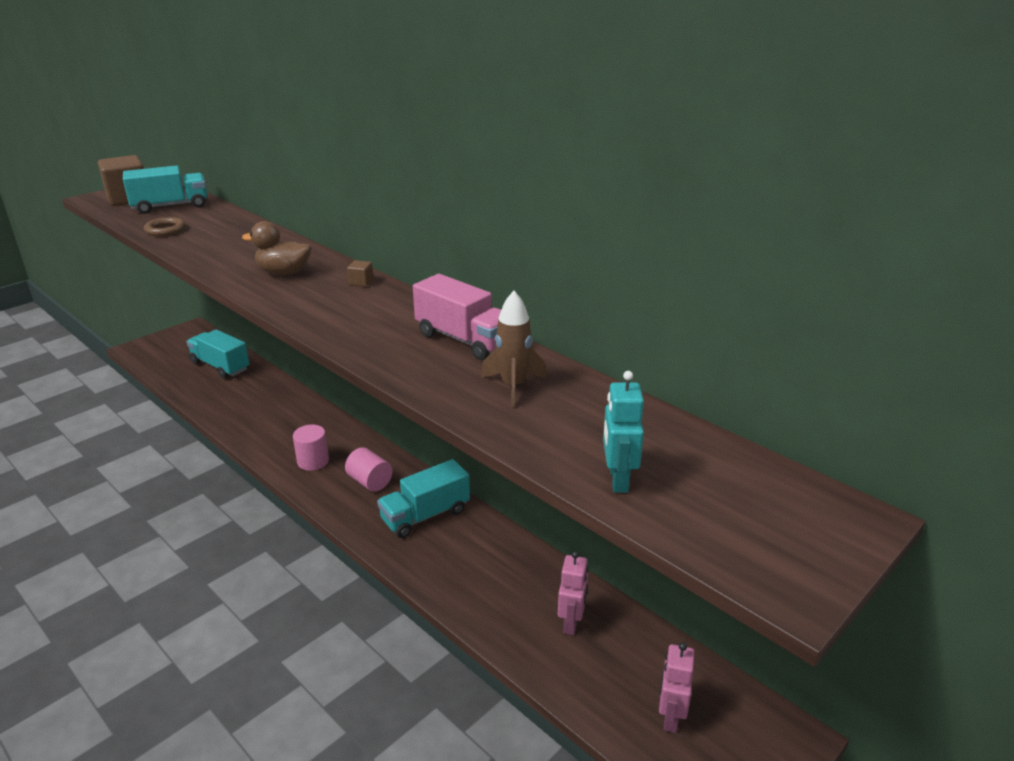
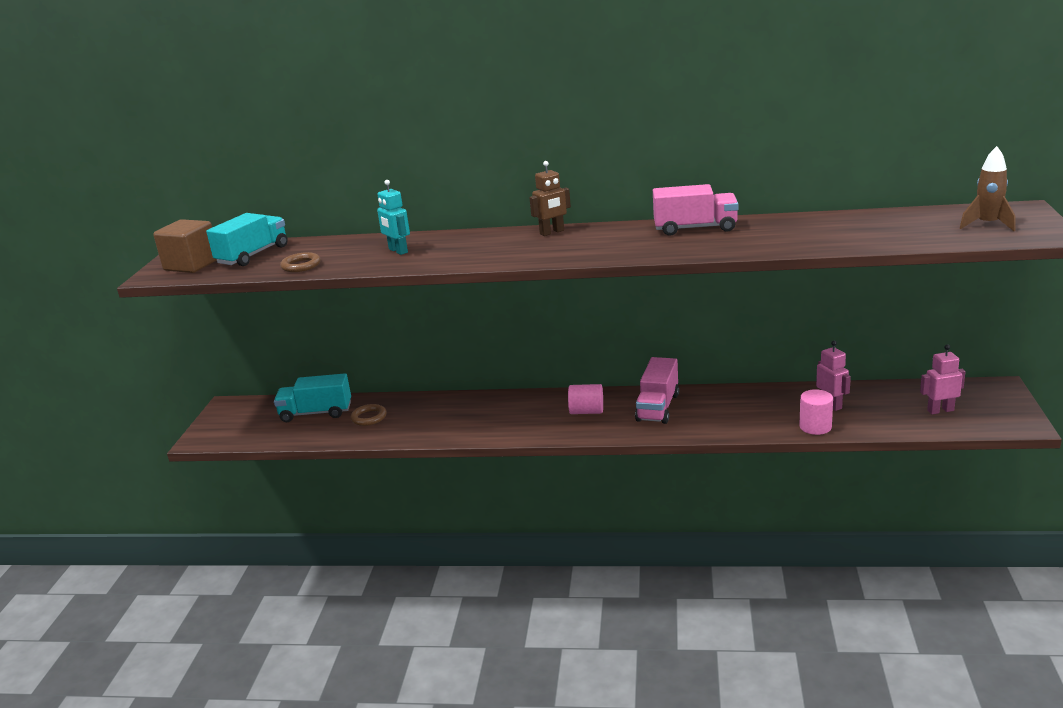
camera: 35 degrees left, 5 degrees down
brown duck [242,221,312,275] -> none
pink cylinder [293,425,329,471] -> pink cylinder moved to [799,389,833,435]
brown cube [347,260,373,287] -> brown robot [529,161,571,236]
turquoise truck [377,459,470,538] -> pink truck [635,357,679,424]
brown rocket [481,291,546,408] -> brown rocket moved to [960,146,1016,231]
turquoise robot [603,371,644,493] -> turquoise robot moved to [377,180,410,255]
pink robot [659,642,695,733] -> pink robot turned 105 degrees clockwise [920,344,966,414]
none -> brown ring [350,404,387,426]

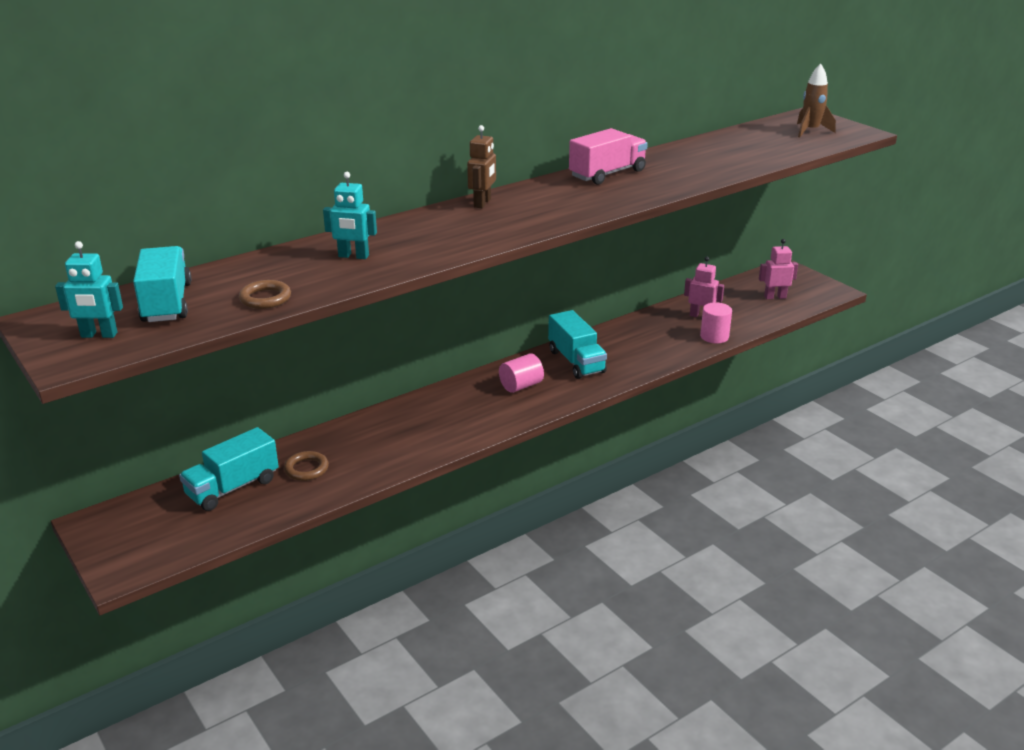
camera: 45 degrees left, 5 degrees up
brown cube [153,219,217,273] -> turquoise robot [55,241,123,338]
pink truck [635,357,679,424] -> turquoise truck [548,310,607,379]
pink robot [920,344,966,414] -> pink robot turned 45 degrees clockwise [759,239,798,299]

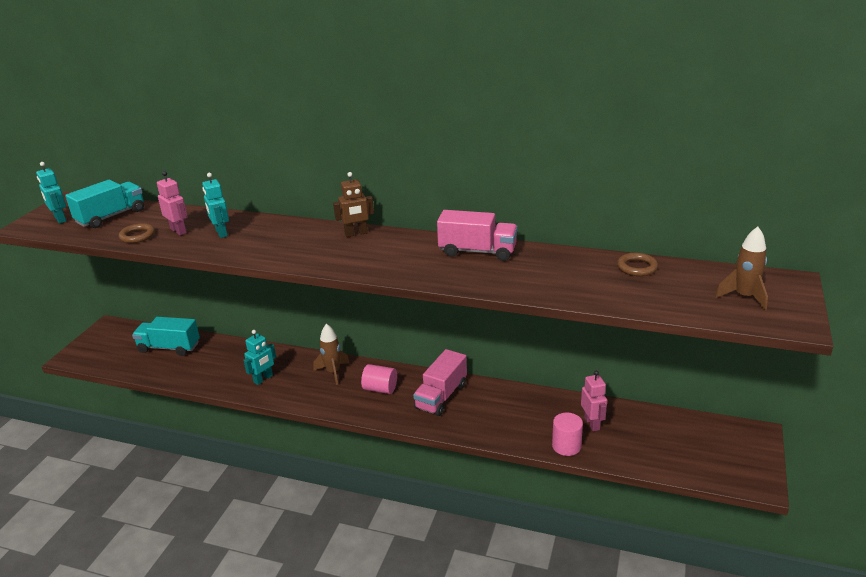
camera: 55 degrees right, 0 degrees up
brown ring [284,451,329,481] -> brown ring moved to [617,253,658,276]
turquoise truck [548,310,607,379] -> pink truck [413,349,467,416]
pink robot [759,239,798,299] -> pink robot moved to [157,171,188,235]
none -> turquoise robot [243,330,276,385]
none -> brown rocket [313,324,350,385]

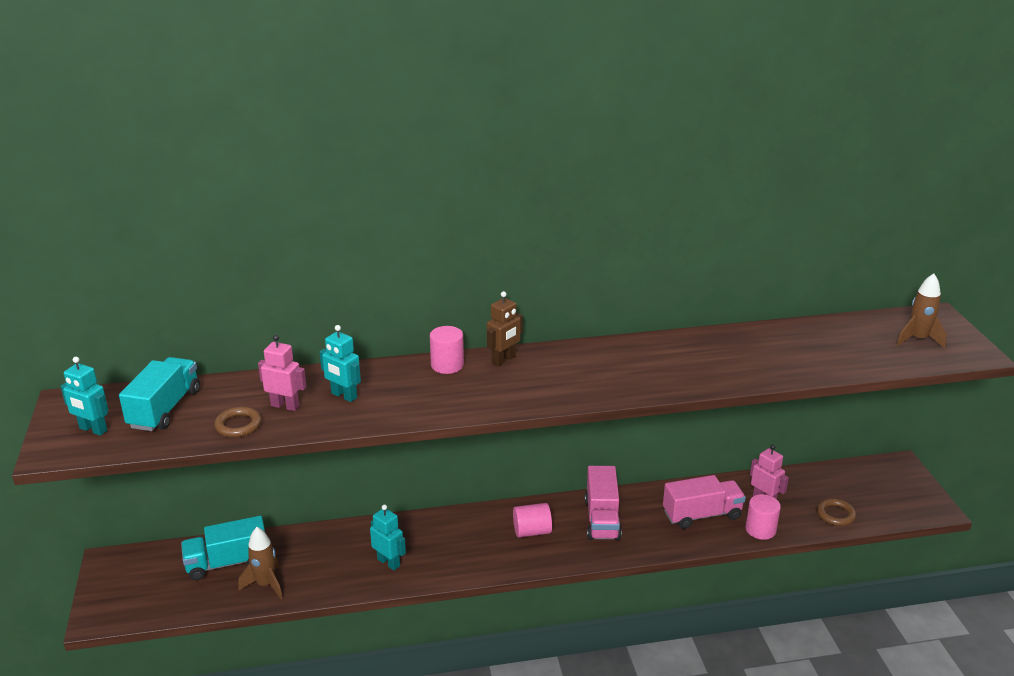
camera: 30 degrees left, 0 degrees up
turquoise robot [243,330,276,385] -> turquoise robot turned 60 degrees counterclockwise [370,505,406,570]
brown rocket [313,324,350,385] -> brown rocket moved to [238,527,283,599]
pink truck [437,210,518,261] -> pink truck moved to [663,475,746,529]
brown ring [617,253,658,276] -> brown ring moved to [817,498,856,526]
none -> pink cylinder [430,326,464,374]

